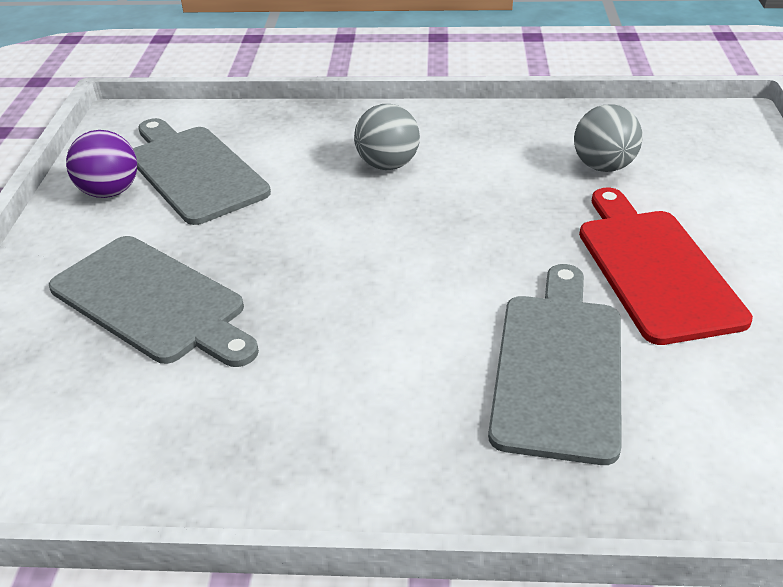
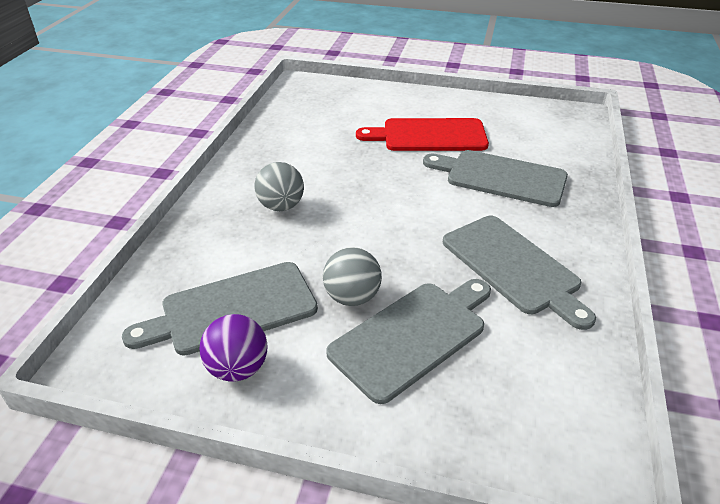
camera: 80 degrees left, 0 degrees up
grey ball [574,104,643,172] -> grey ball moved to [323,247,382,306]
none -> grey cutting board [443,216,596,330]

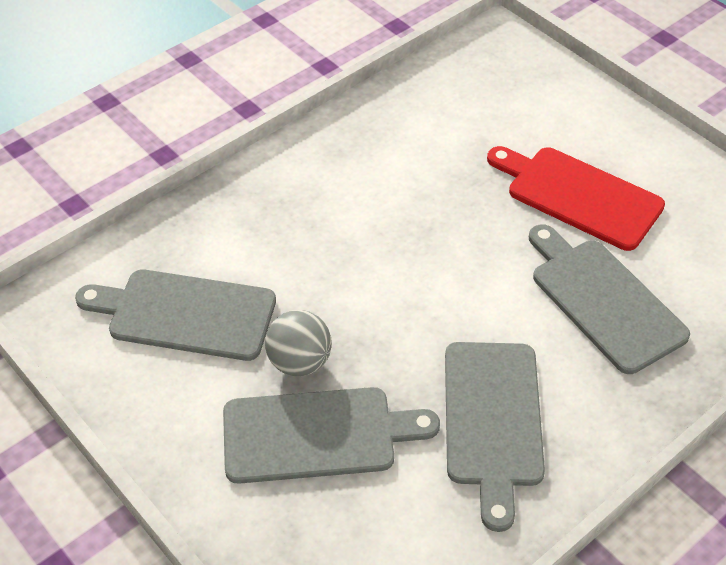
camera: 35 degrees right, 10 degrees up
purple ball [200,314,267,382] -> none
grey ball [254,162,304,211] -> none

